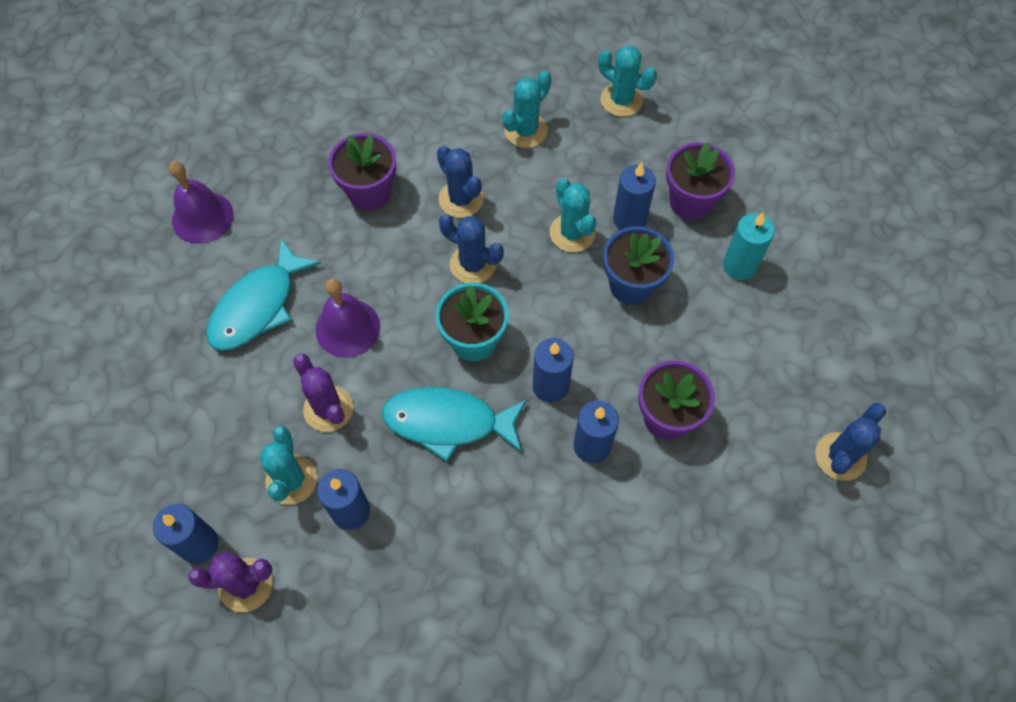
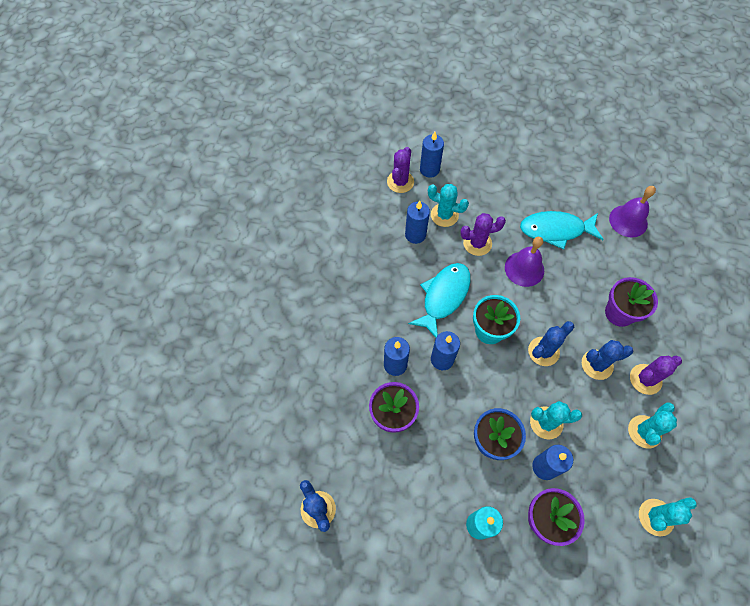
camera: 115 degrees right, 0 degrees up
turquoise fish [206,238,321,351] -> turquoise fish turned 60 degrees counterclockwise [520,211,604,249]
turquoise cactus [502,71,551,148] -> turquoise cactus turned 60 degrees clockwise [628,402,677,448]
none -> purple cactus [630,355,682,395]

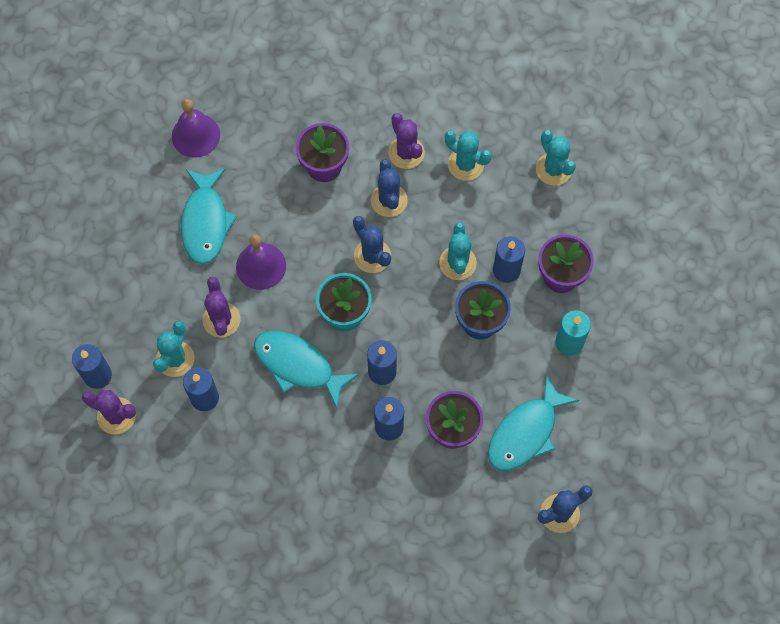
camera: 90 degrees left, 5 degrees up
none -> turquoise fish [488,374,579,471]

